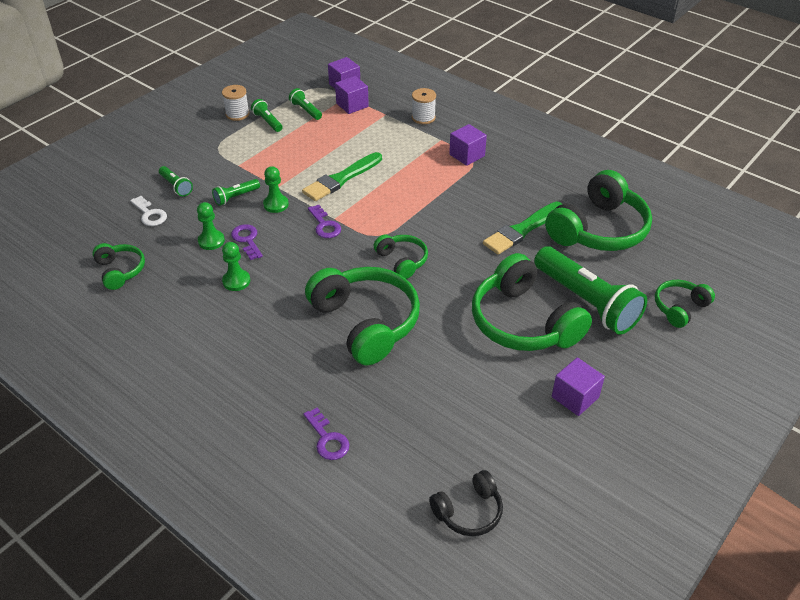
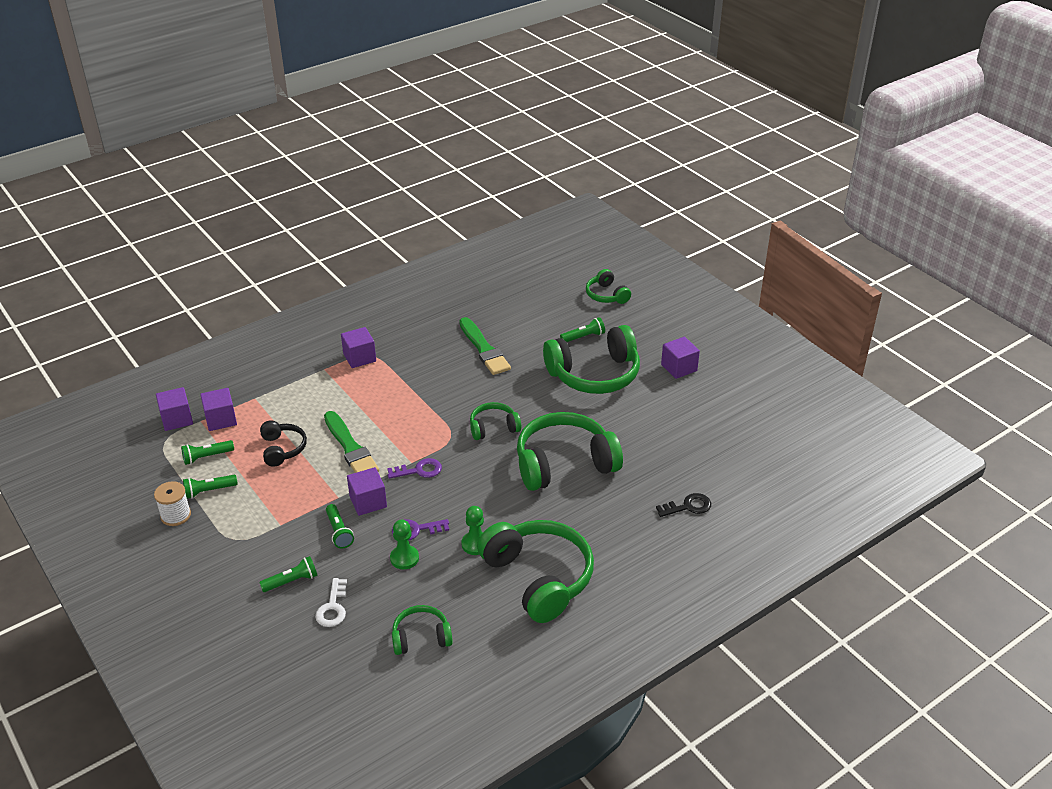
camera: 75 degrees left, 5 degrees down
white key [130,196,167,226] -> white key turned 120 degrees clockwise [315,578,347,627]
green pawn [263,166,289,213] -> purple cube [347,467,387,516]
purple key [303,408,350,460] -> black key [656,493,711,517]
white spool [412,88,436,124] -> none
black headphones [429,470,503,536] -> black headphones moved to [260,420,307,467]
green flashlight [534,246,647,334] -> green flashlight [560,317,605,342], size x0.45
green headphones [545,170,652,251] -> green headphones moved to [477,520,594,623]

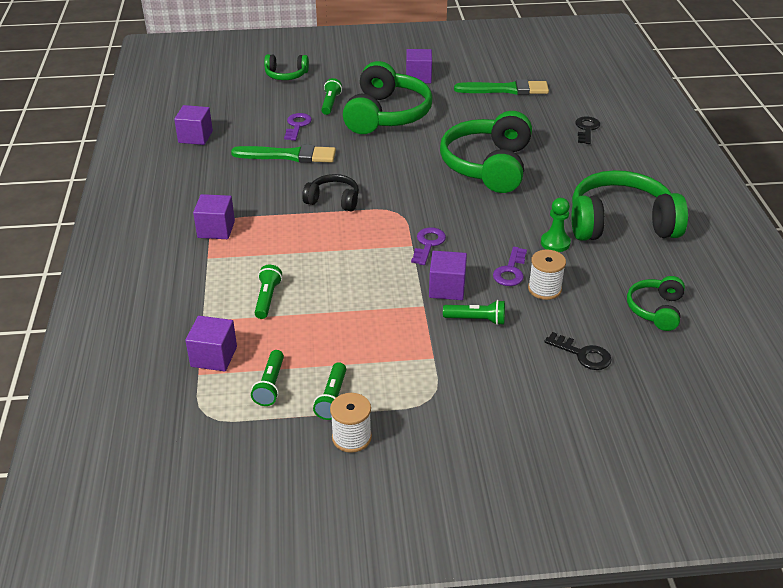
camera: 60 degrees left, 0 degrees up
purple cube [156,387,193,431] -> purple cube moved to [174,105,213,145]
green flashlight [259,556,318,592] -> green flashlight moved to [255,265,282,319]
black headphones [260,420,307,467] -> black headphones moved to [302,174,359,211]
white key [315,578,347,627] -> black key [544,332,612,370]
green brush [324,411,379,473] -> green brush moved to [454,79,549,95]
green pawn [390,520,419,569] -> white spool [528,250,566,300]
green headphones [470,402,521,440] -> none
none -> purple key [284,113,312,141]

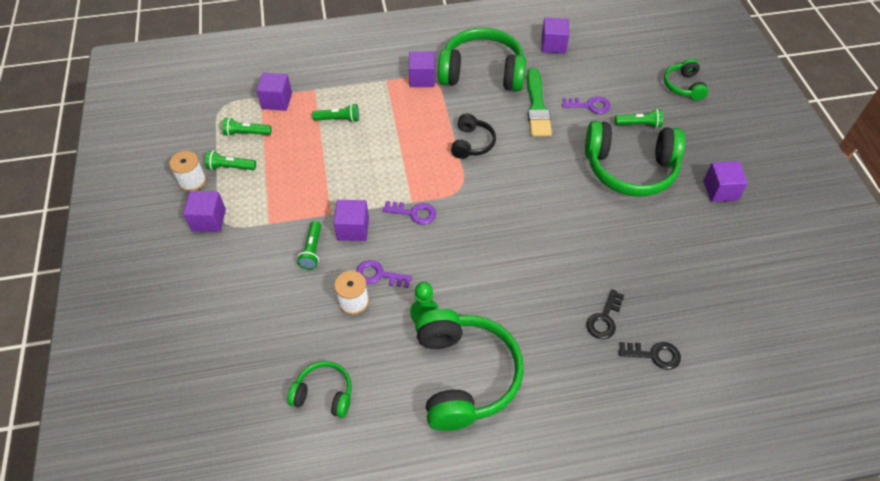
camera: 85 degrees right, 15 degrees up
green headphones [440,111,532,193] -> green headphones moved to [438,28,526,91]
green brush [454,79,549,95] -> none
black key [544,332,612,370] -> black key moved to [586,289,624,339]
none -> purple cube [183,191,226,232]

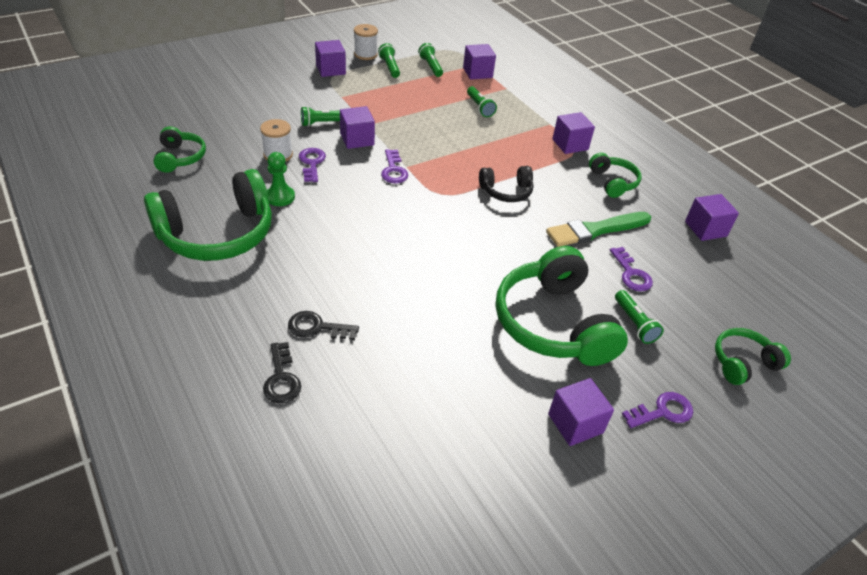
camera: 65 degrees right, 10 degrees down
green headphones [438,28,526,91] -> green headphones [589,153,642,198], size x0.51
none -> purple key [622,392,693,428]

